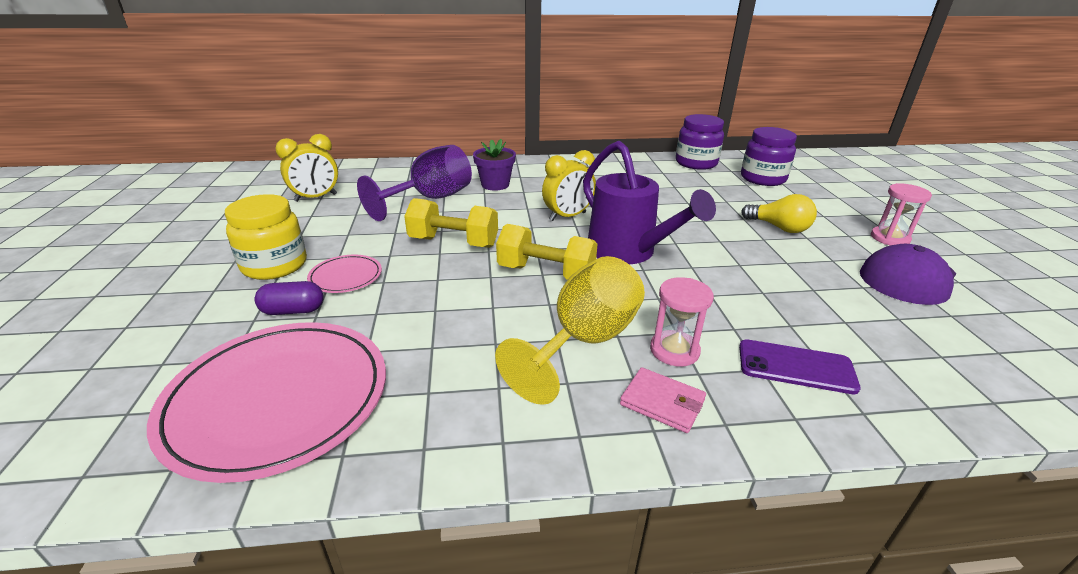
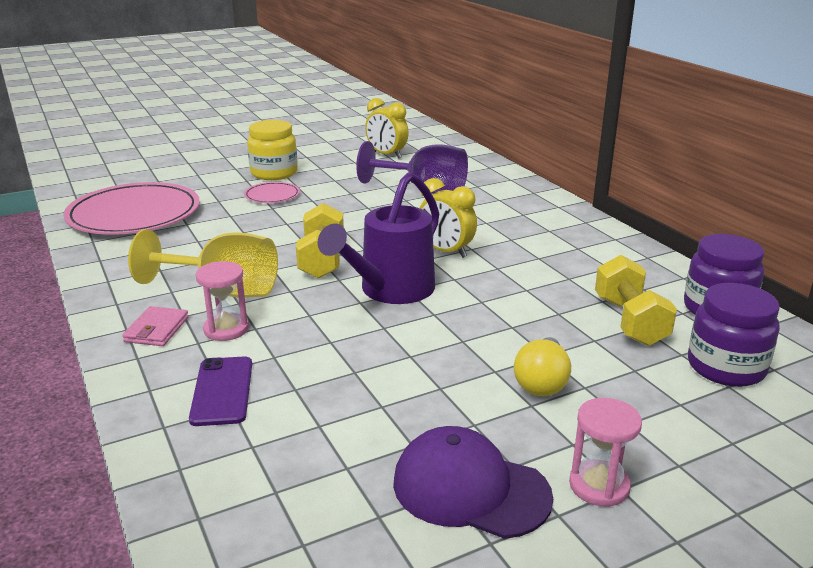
camera: 70 degrees right, 5 degrees down
purple capsule [255,281,324,315] -> none
yellow dumbbell [404,198,498,248] -> yellow dumbbell moved to [595,255,677,346]
purple flower pot [473,139,516,191] -> none

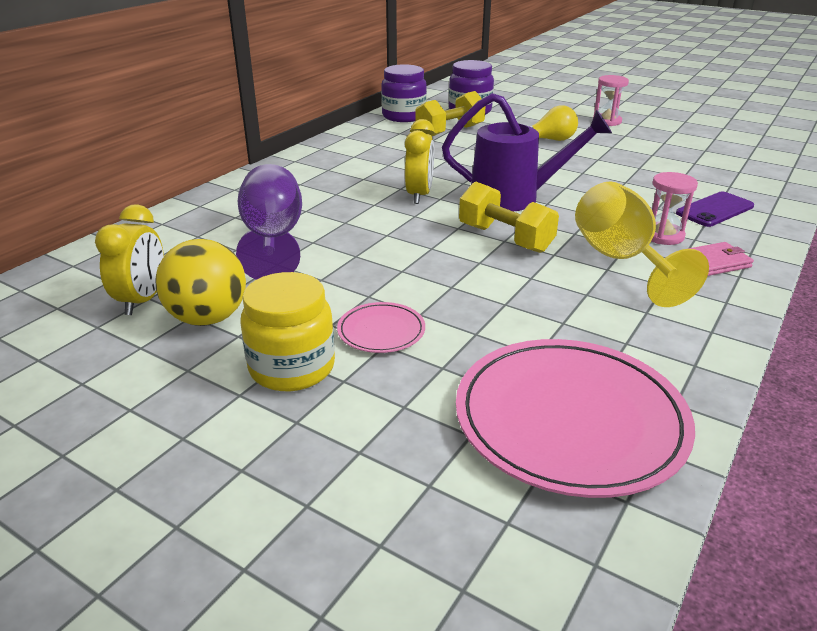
camera: 120 degrees left, 5 degrees up
yellow dumbbell [296,203,344,279] -> yellow dumbbell turned 75 degrees clockwise [459,181,559,253]
purple cap [393,426,553,539] -> none
none -> yellow ball [156,239,246,326]

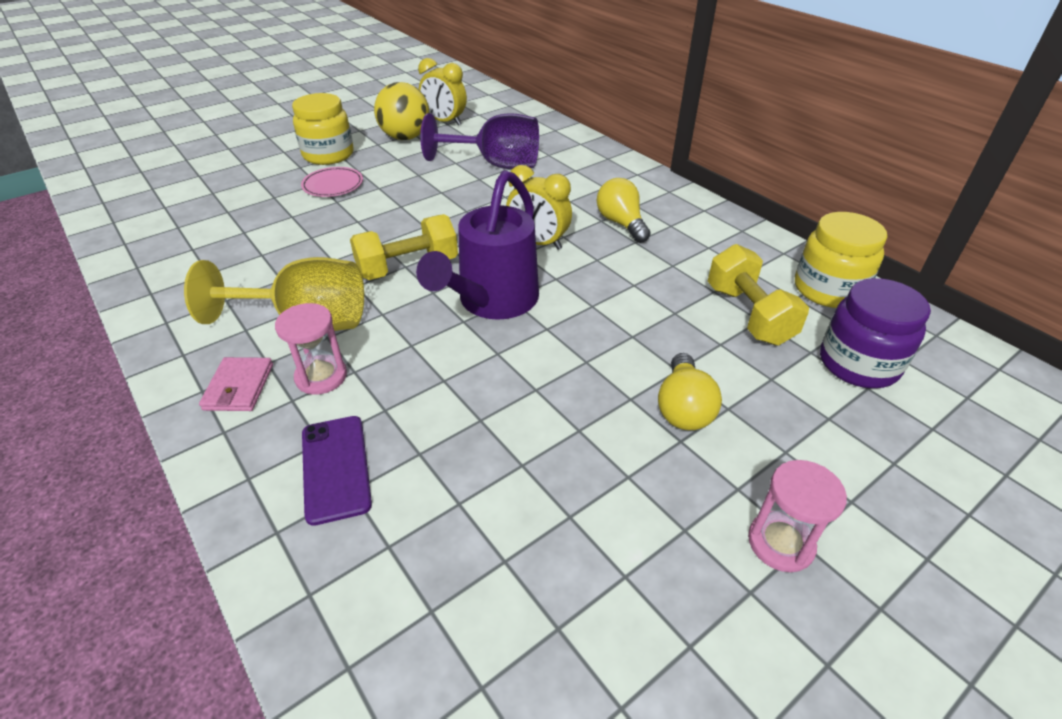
camera: 110 degrees right, 10 degrees up
purple jar [381,64,427,122] -> yellow jar [795,212,887,308]
pink plate [456,339,695,498] -> none
none -> yellow light bulb [597,178,651,243]

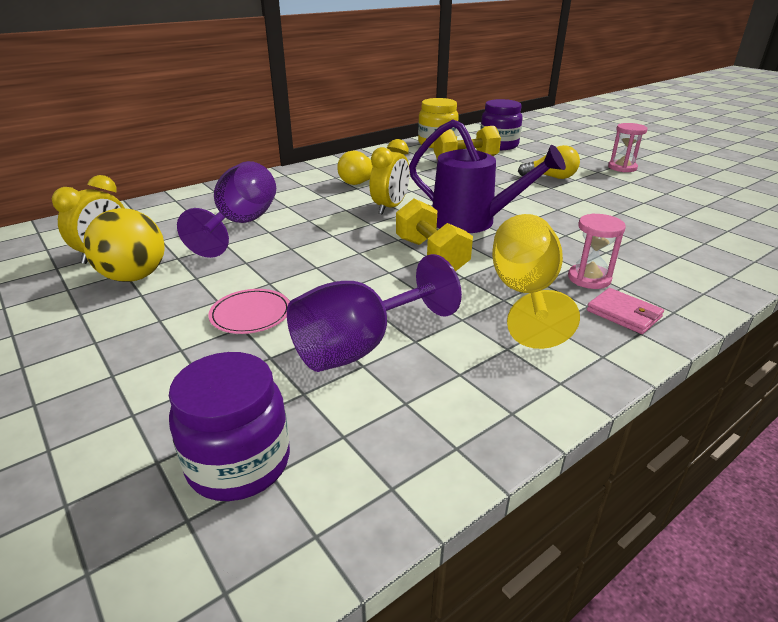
camera: 90 degrees left, 10 degrees down
pink wallet [199,357,273,411] -> pink wallet turned 45 degrees clockwise [587,288,664,334]
yellow jar [292,93,354,165] -> none
purple phone [302,416,372,526] -> none
none -> purple jar [169,352,290,501]
none -> purple goblet [287,254,462,372]

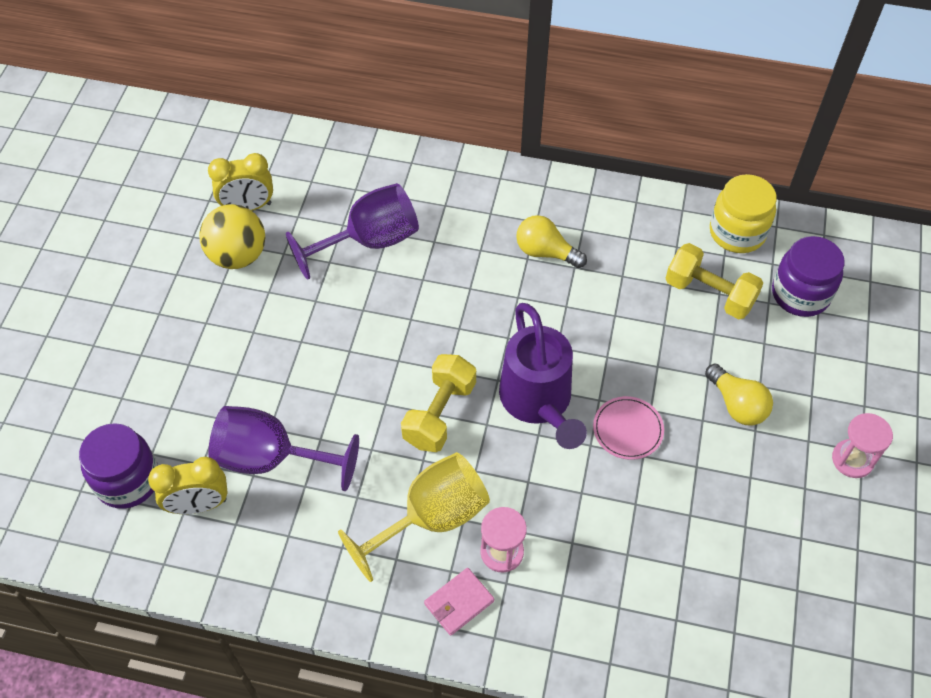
camera: 50 degrees right, 25 degrees up
pink plate [208,289,290,334] -> pink plate moved to [593,396,664,460]
yellow clock [370,139,410,214] -> yellow clock moved to [148,457,228,514]
pink wallet [587,288,664,334] -> pink wallet turned 45 degrees clockwise [424,568,494,636]

